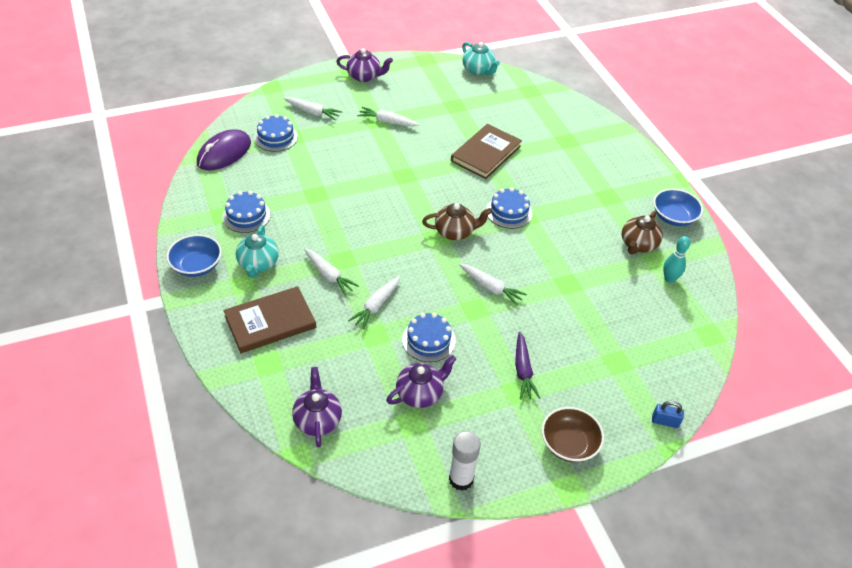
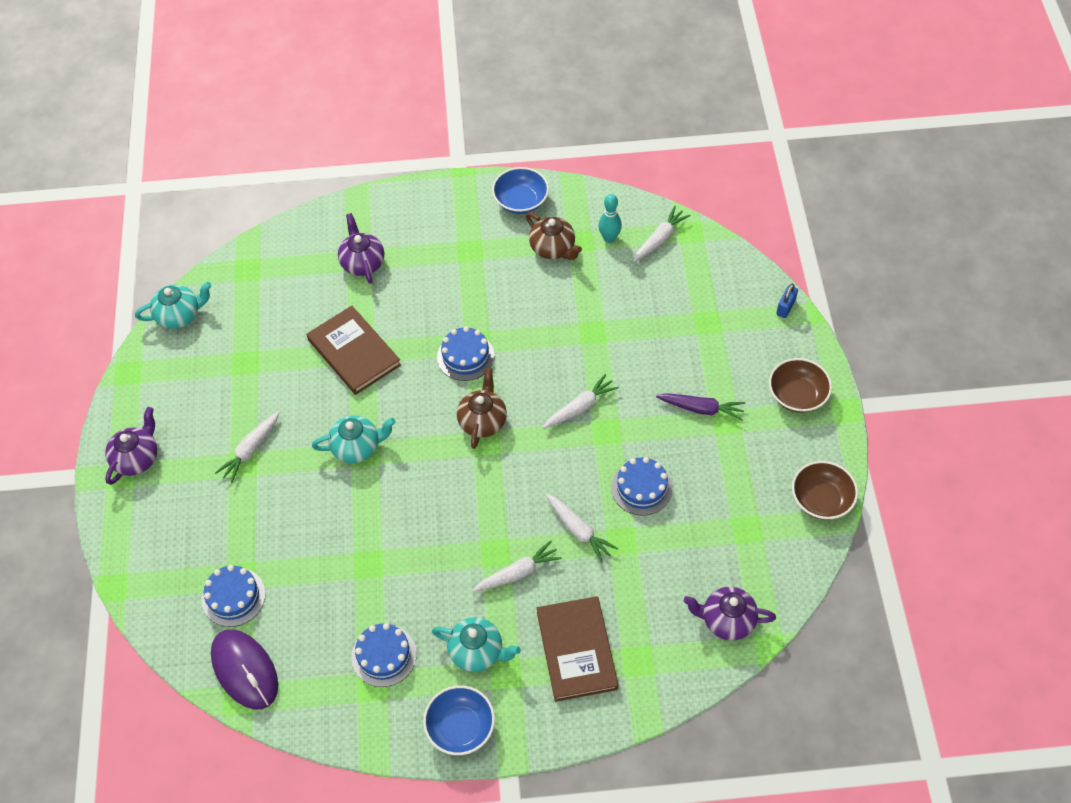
camera: 70 degrees left, 10 degrees up
white carrot [283,97,342,120] -> white carrot moved to [633,206,691,262]
purple teapot [386,355,456,408] -> purple teapot moved to [338,213,384,284]
white glue stick [449,431,481,491] -> brown bowl [792,461,858,520]
none -> turquoise teapot [312,415,396,463]

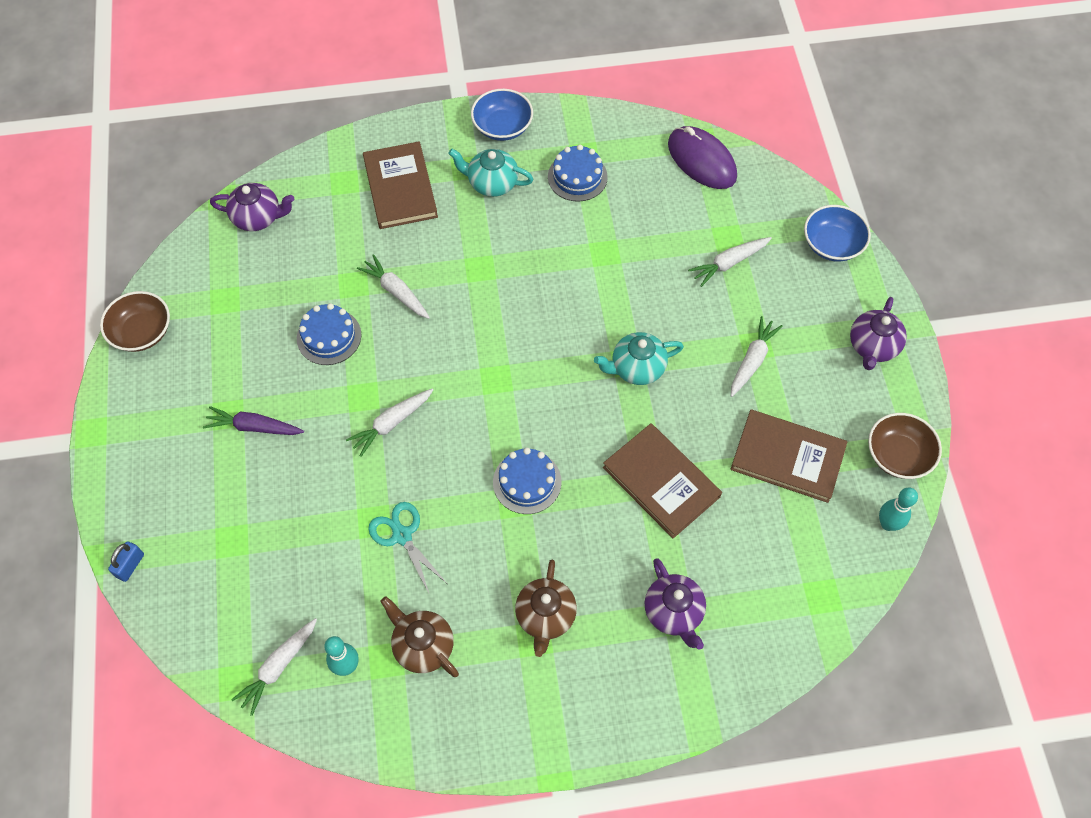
camera: 175 degrees right, 5 degrees up
turquoise teapot [135,282,212,329] -> turquoise bowling pin [879,488,918,531]
blue cake [201,565,266,627] -> none
brown teapot [457,368,507,449] -> brown teapot moved to [515,560,577,657]
white carrot [472,540,562,592] -> white carrot moved to [688,237,772,287]
blue bowl [492,167,549,214] -> blue bowl moved to [804,205,871,262]
brown bowl [769,358,832,413] -> brown bowl moved to [868,413,942,479]
none -> turquoise scissors [368,502,447,593]
none -> brown book [730,409,847,503]

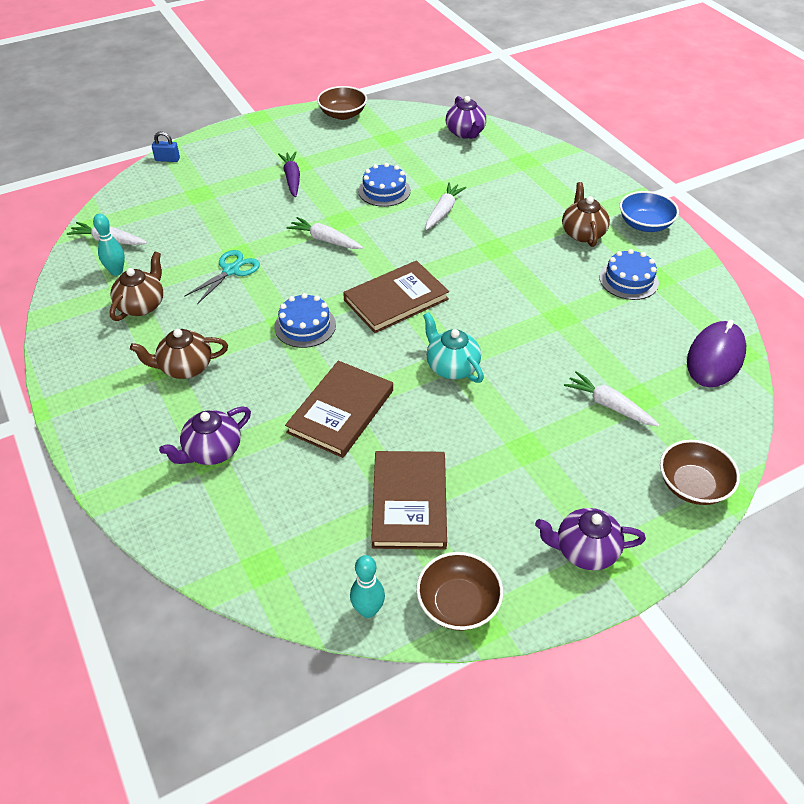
camera: 70 degrees right, 15 degrees down
brown book [363,141,438,229] -> brown book moved to [343,260,449,333]
turquoise teapot [448,149,533,197] -> brown teapot [562,182,610,247]
white carrot [731,316,783,397] -> none
blue bowl [804,205,871,262] -> brown bowl [660,440,740,505]

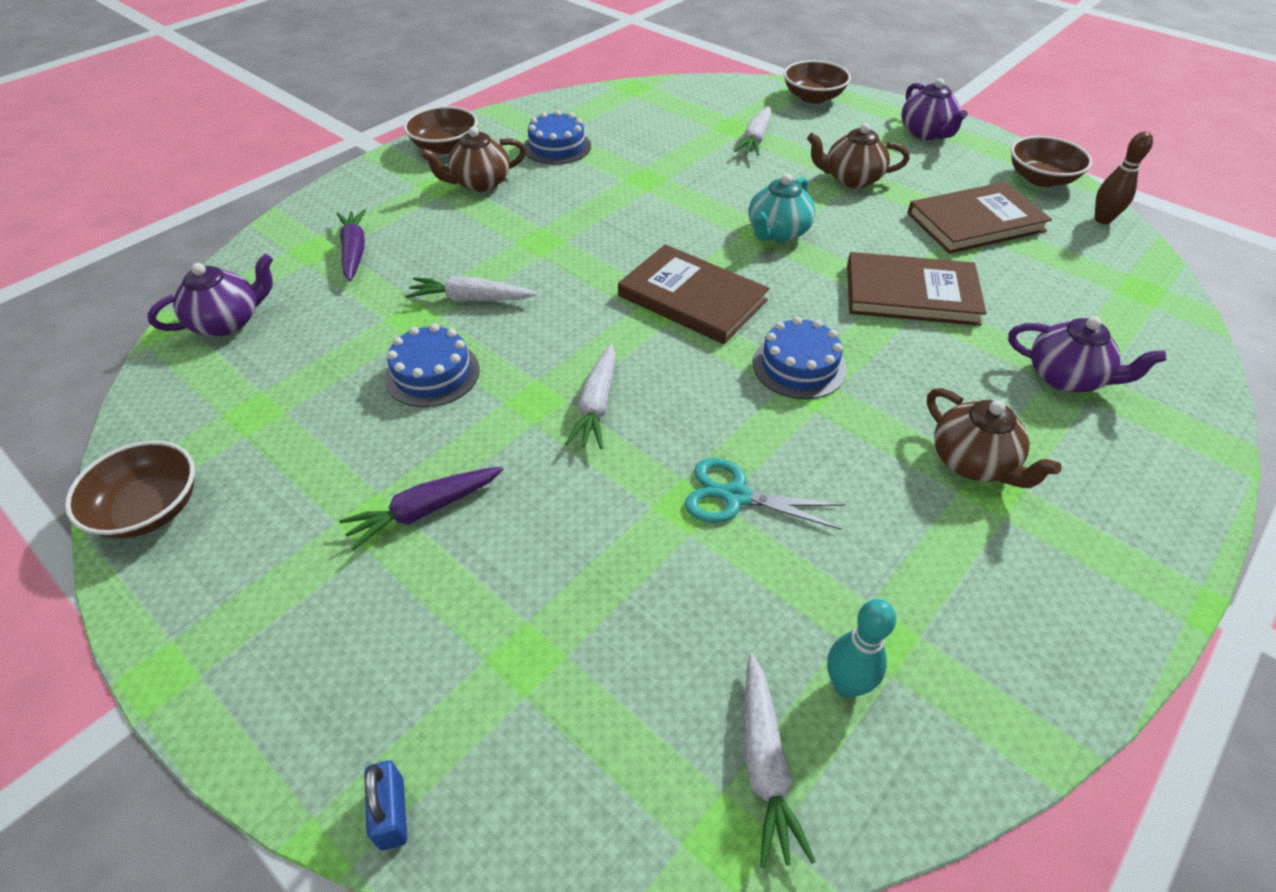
camera: 110 degrees left, 0 degrees up
brown teapot [110,251,163,321] -> brown teapot moved to [807,123,910,188]
turquoise bowling pin [350,555,385,618] -> brown bowling pin [1095,132,1153,224]
blue bowl [620,191,679,232] -> brown bowl [404,106,478,154]
purple mouse [687,319,746,387] -> none
none -> purple carrot [337,209,366,281]

